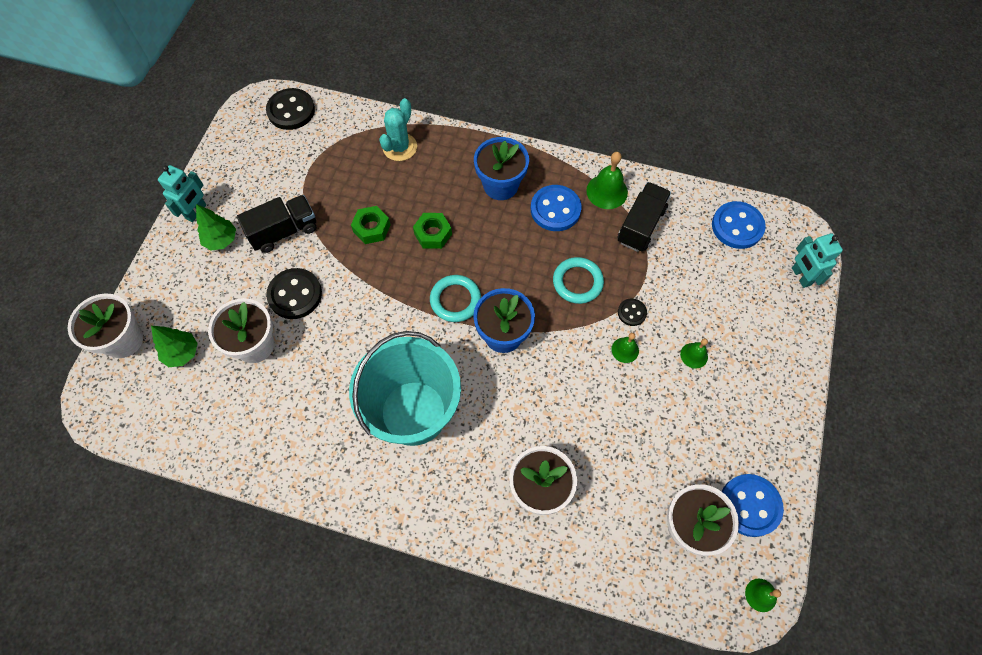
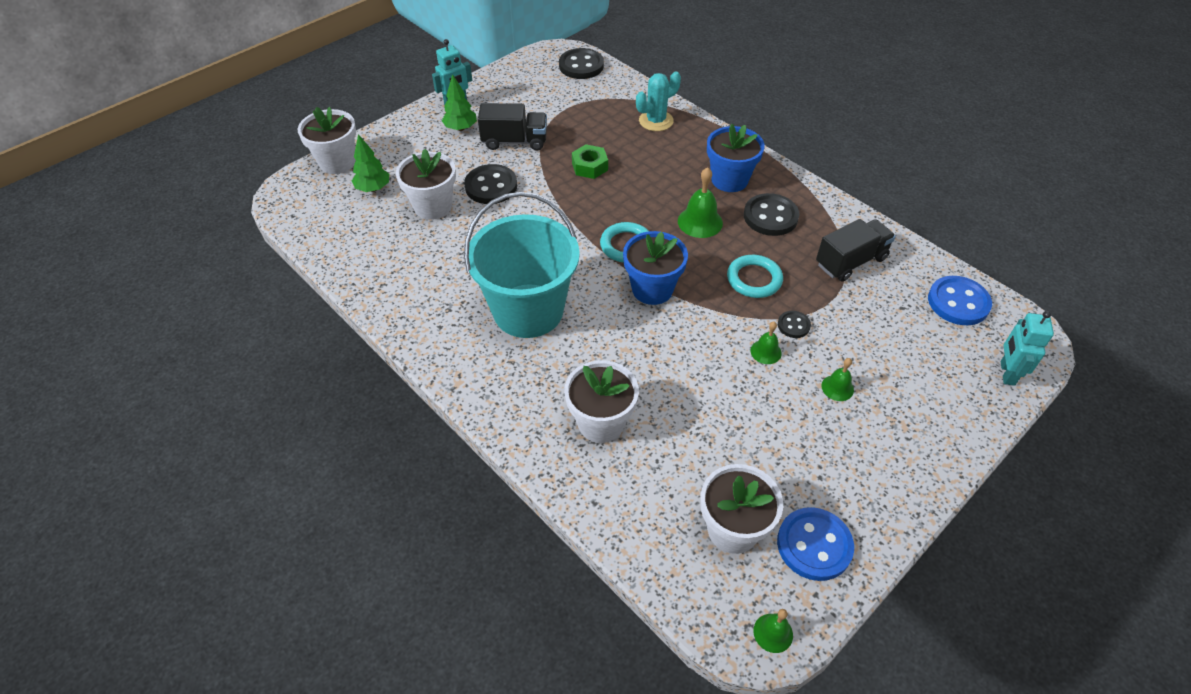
camera: 30 degrees right, 15 degrees down
green nut [413,213,452,249] -> none
blue button [531,185,582,231] -> black button [744,193,799,236]
green bell [586,152,628,209] -> green bell moved to [678,167,723,238]

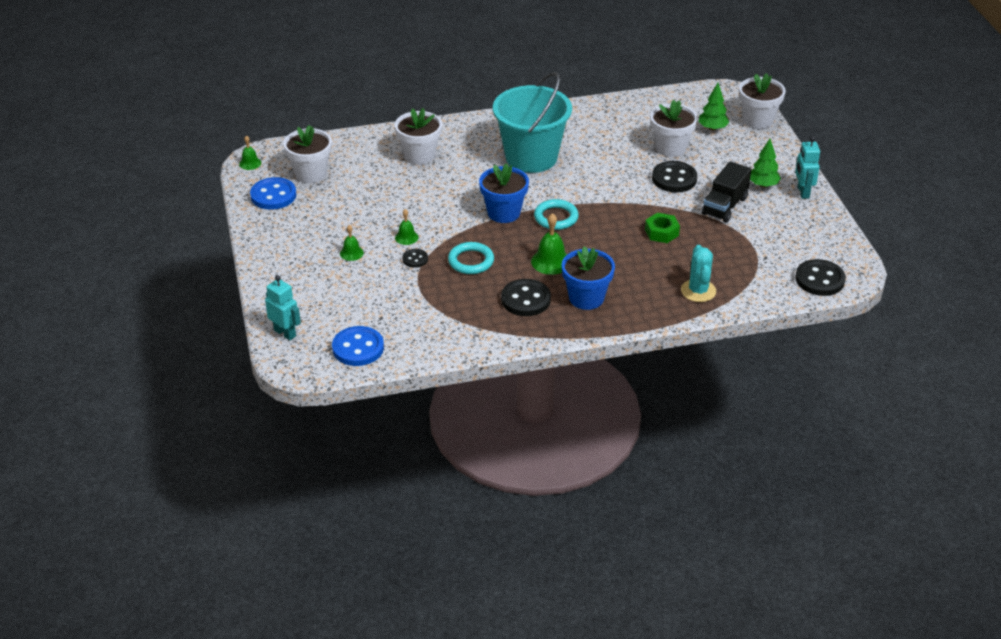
camera: 120 degrees right, 10 degrees down
black truck [816,219,896,282] -> none

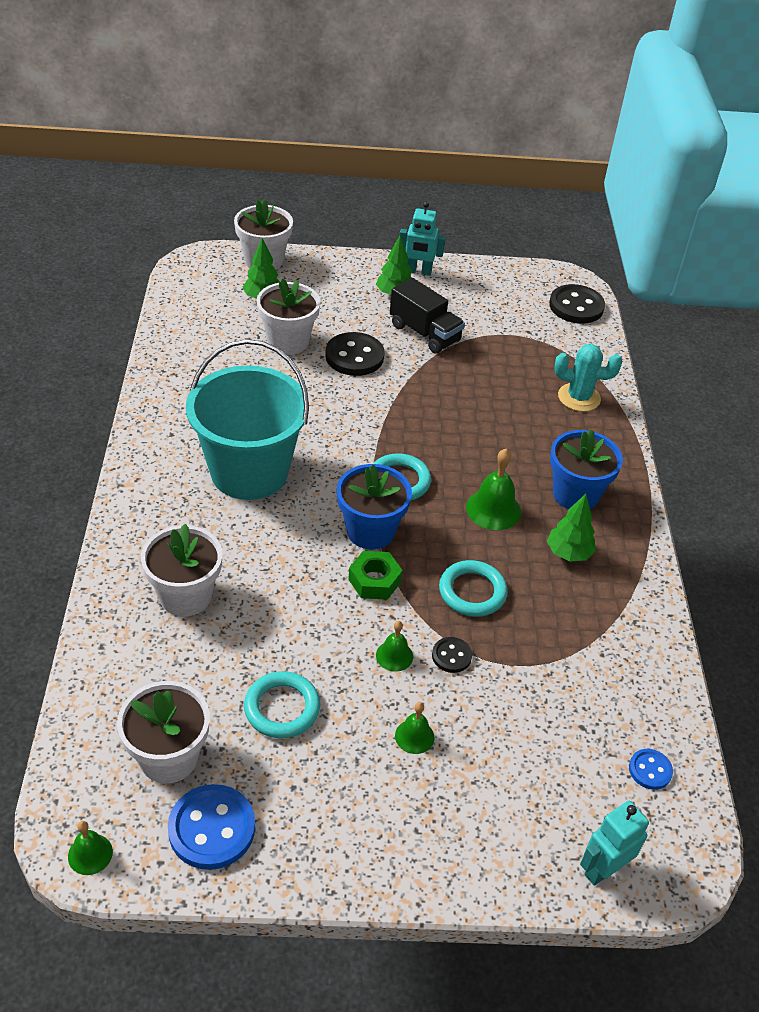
camera: 80 degrees left, 5 degrees up
blue button [332,326,384,366] -> blue button [629,749,673,790], size x0.53
black button [501,279,551,316] -> green tree [547,494,596,562]
green nut [645,213,680,243] -> green nut moved to [348,551,403,600]
none -> turquoise ring [244,671,320,739]

